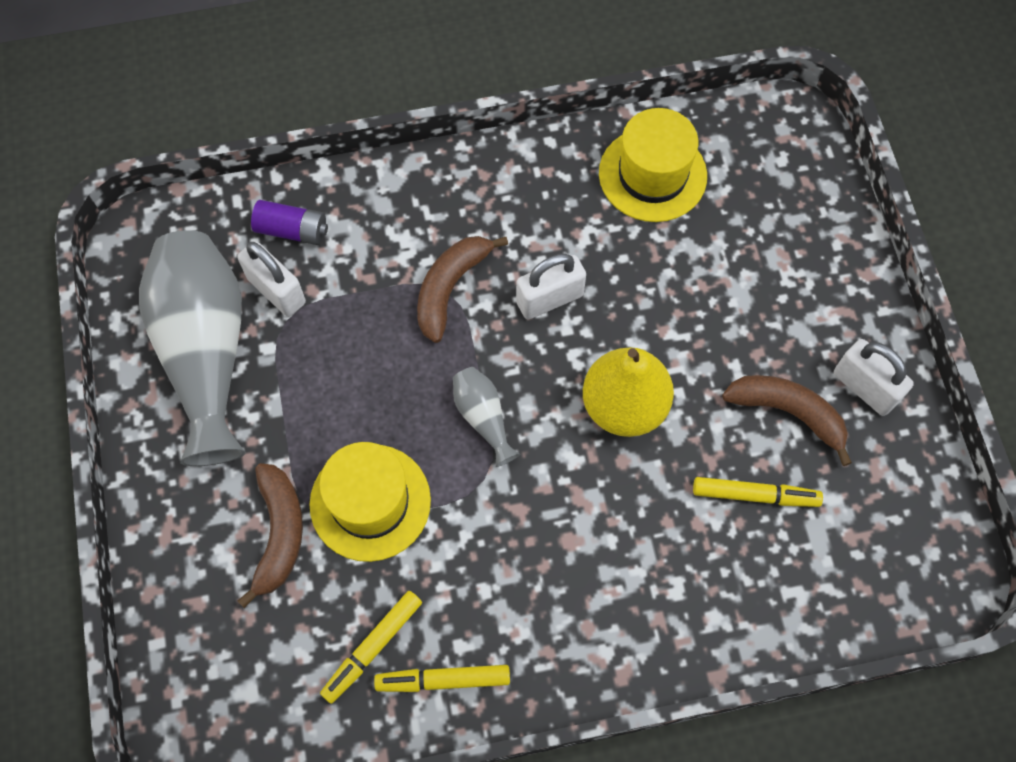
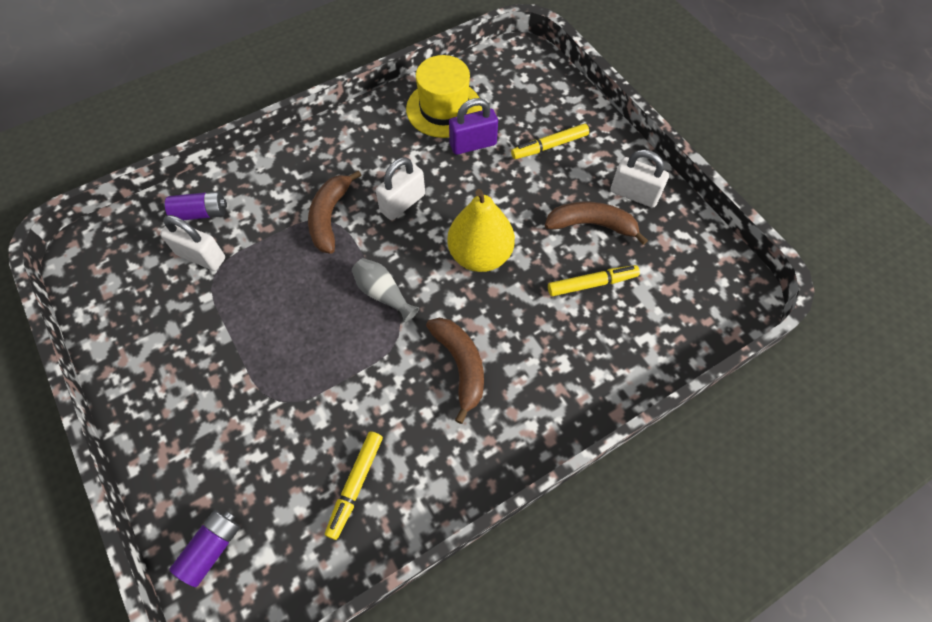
camera: 20 degrees left, 5 degrees down
grey vase [139,230,246,466] -> none
brown banana [238,463,303,608] -> brown banana moved to [426,318,484,424]
yellow hat [310,442,431,562] -> none
yellow marker [374,665,510,692] -> yellow marker moved to [511,124,589,159]
none -> purple battery [169,510,240,587]
none -> purple padlock [449,98,498,155]

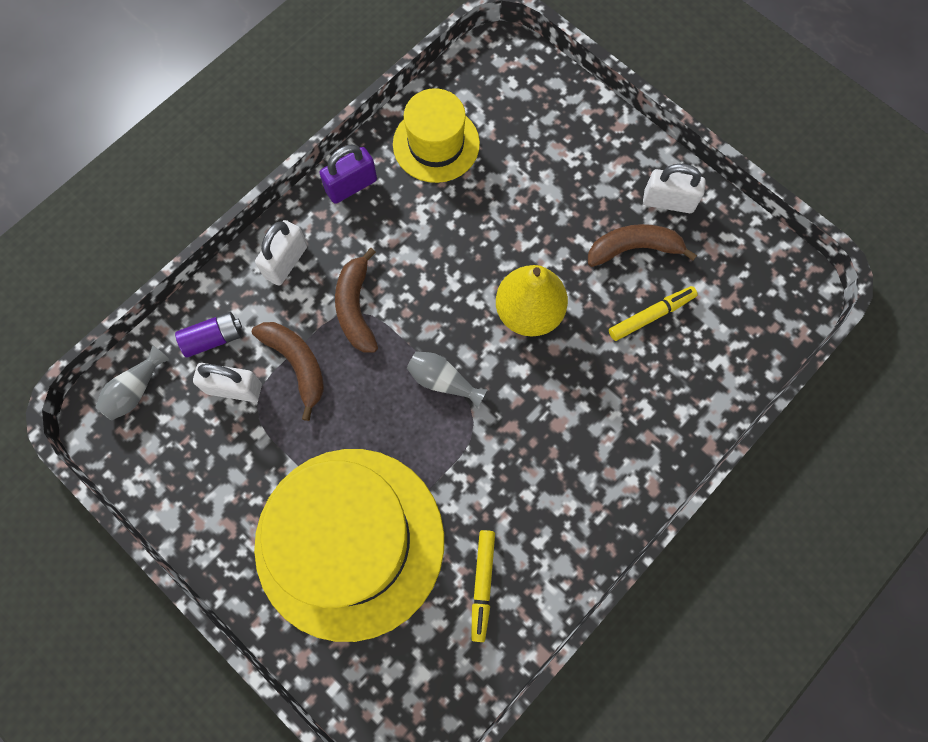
camera: 15 degrees left, 10 degrees up
purple battery [169,510,240,587] -> none
white padlock [376,157,425,220] -> white padlock moved to [255,220,307,286]
brown banana [426,318,484,424] -> brown banana moved to [252,322,324,421]
purple padlock [449,98,498,155] -> purple padlock moved to [320,145,377,204]
yellow marker [511,124,589,159] -> none
none -> grey vase [95,346,169,421]
none -> yellow hat [254,449,444,642]

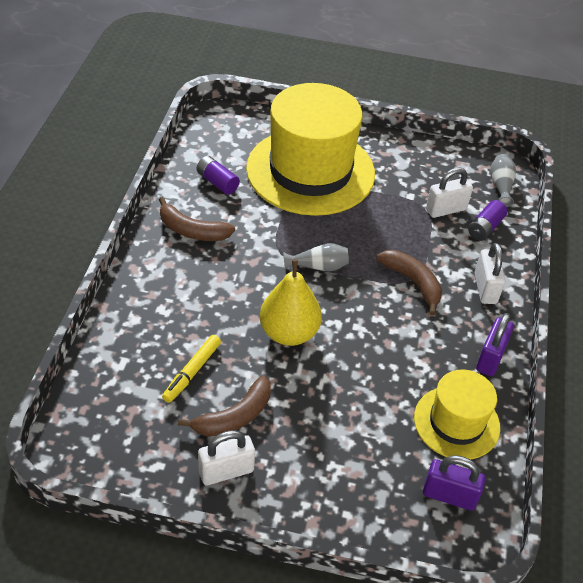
camera: 145 degrees right, 25 degrees down
brown banana [252,322,324,421] -> brown banana moved to [159,197,235,241]
yellow marker [471,530,495,642] -> purple battery [197,156,240,195]
none -> purple padlock [423,455,485,511]

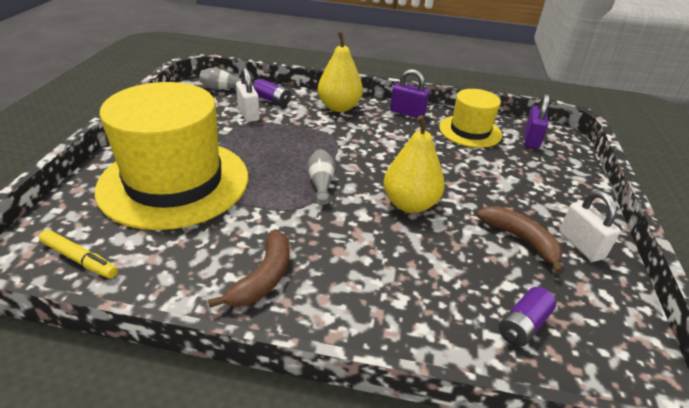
camera: 90 degrees left, 10 degrees down
yellow marker [162,335,221,403] -> yellow marker moved to [39,230,118,279]
purple battery [197,156,240,195] -> purple battery moved to [499,287,556,347]
brown banana [376,250,442,315] -> none
white padlock [475,243,505,304] -> yellow pear [317,32,363,112]

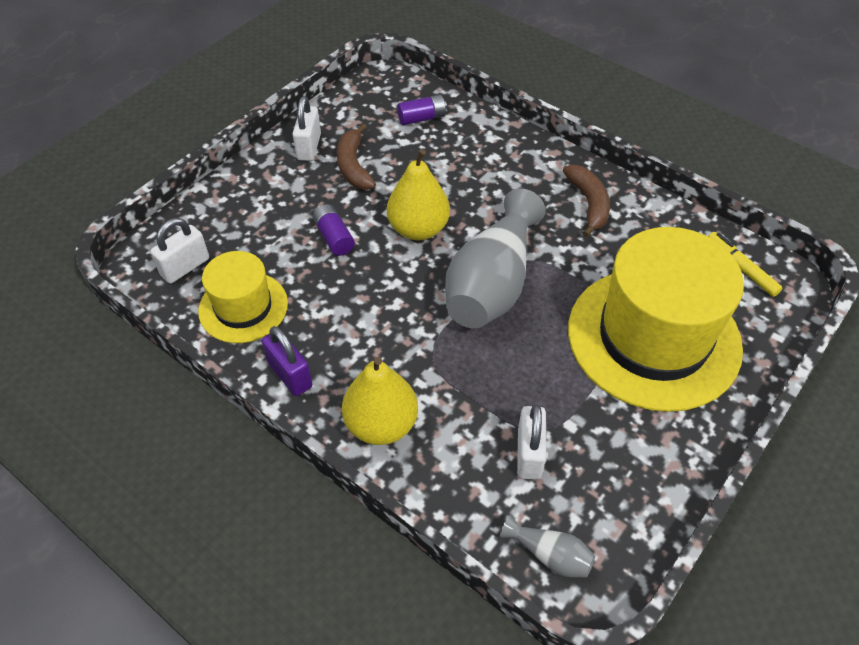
camera: 150 degrees left, 15 degrees up
brown banana [208,230,290,308] -> brown banana turned 120 degrees clockwise [563,165,610,237]
purple battery [253,79,291,106] -> purple battery moved to [313,204,355,256]
grey vase [307,149,335,205] -> grey vase [445,188,546,328], size x2.29
purple padlock [525,94,549,149] -> white padlock [150,218,209,284]

